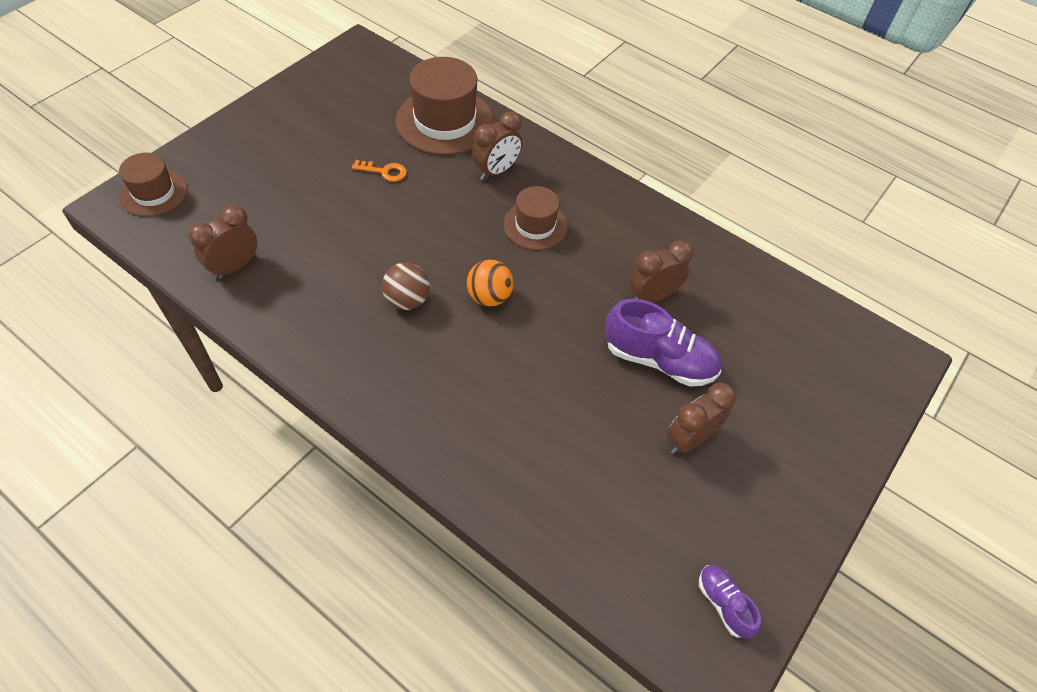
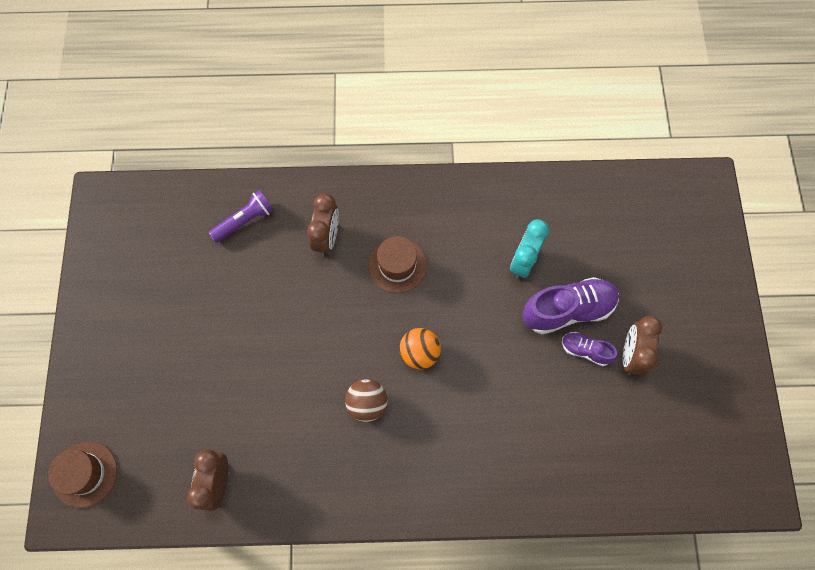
camera: 35 degrees left, 15 degrees up
orange key [352,160,407,182] -> none
brown hat [396,57,494,155] -> purple flashlight [208,190,274,243]
brown clock [629,241,693,303] -> turquoise clock [510,219,549,279]
purple shoe [699,565,761,639] -> purple shoe moved to [562,332,618,366]

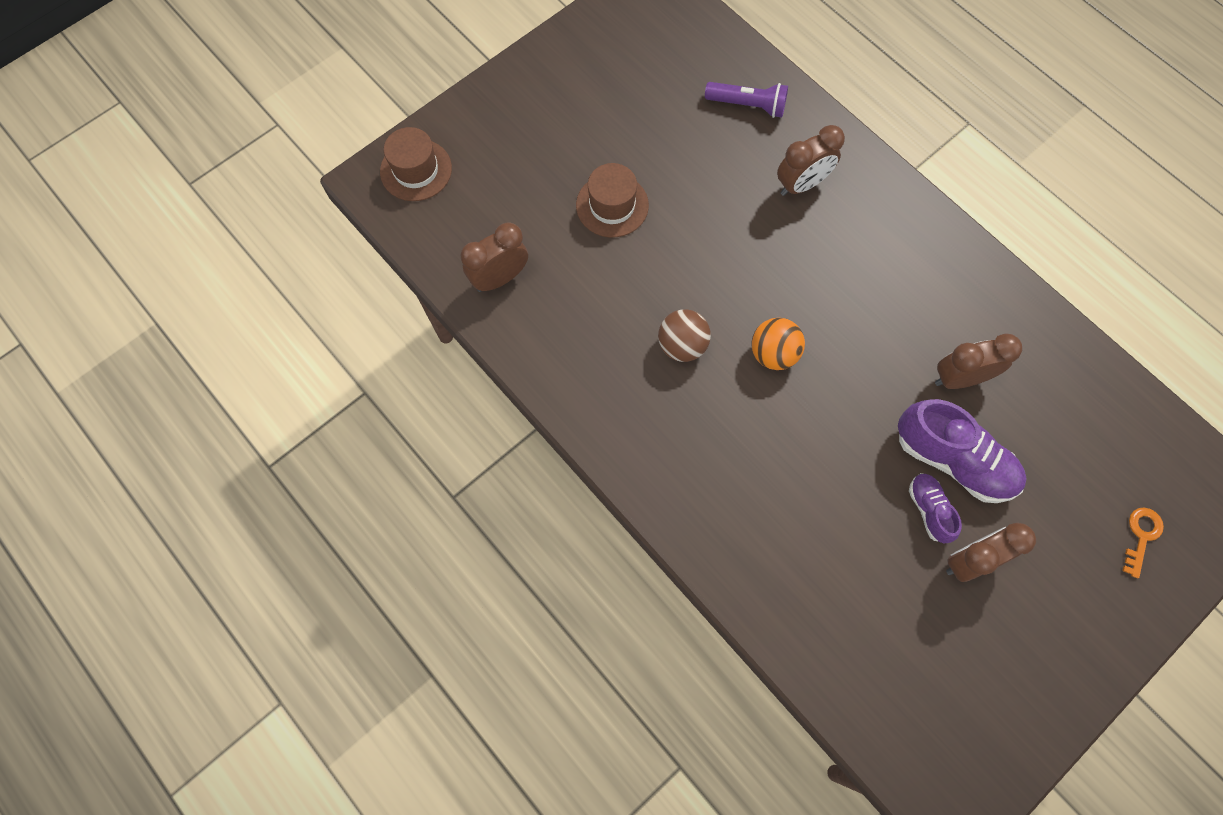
camera: 50 degrees right, 0 degrees up
brown hat [368,236,427,293] -> brown hat moved to [576,163,649,237]
turquoise clock [510,219,549,279] -> brown clock [935,333,1022,389]
none -> orange key [1122,507,1164,578]

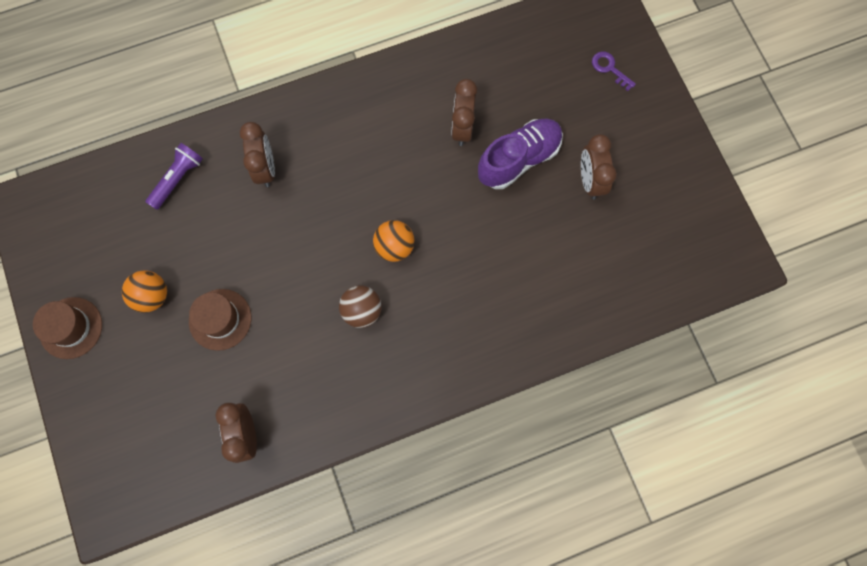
camera: 70 degrees left, 5 degrees up
brown hat [380,127,452,201] -> brown hat moved to [33,297,102,359]
purple shoe [909,473,962,543] -> none
orange key [1122,507,1164,578] -> purple key [592,52,636,91]
none -> orange ball [122,270,167,313]

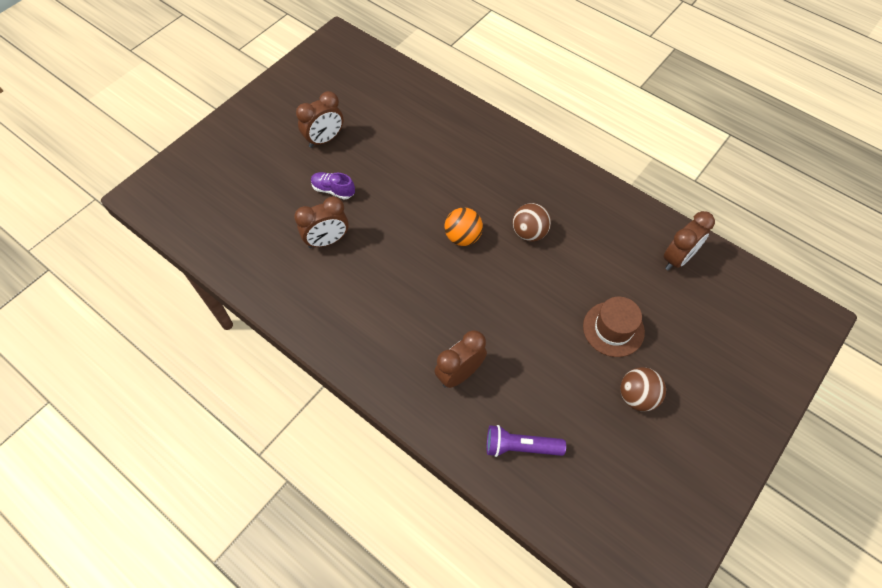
camera: 120 degrees left, 15 degrees down
brown hat [33,297,102,359] -> none
orange ball [122,270,167,313] -> brown ball [620,367,666,411]
purple shoe [478,119,563,189] -> purple shoe [311,172,355,200], size x0.53
purple key [592,52,636,91] -> none

